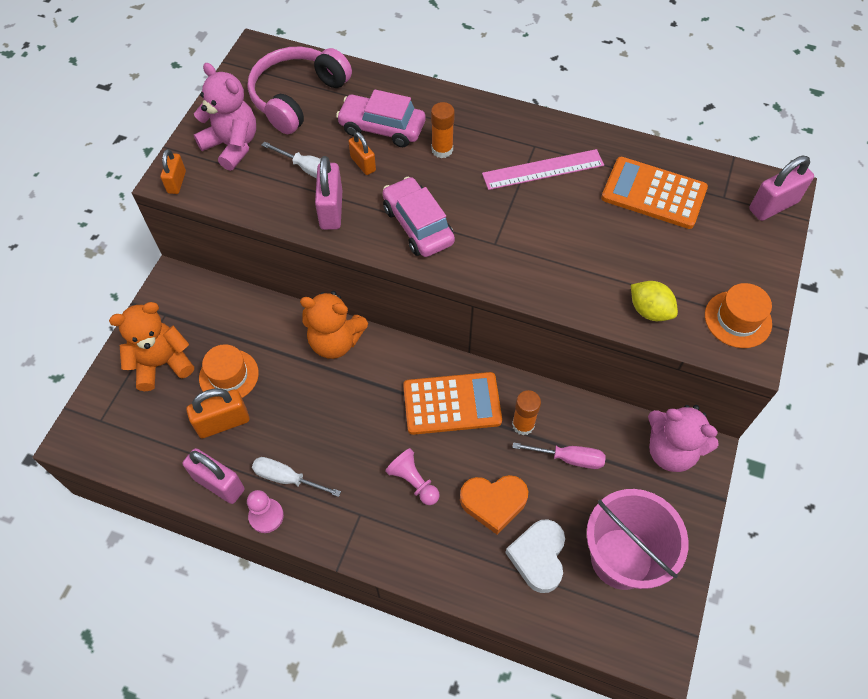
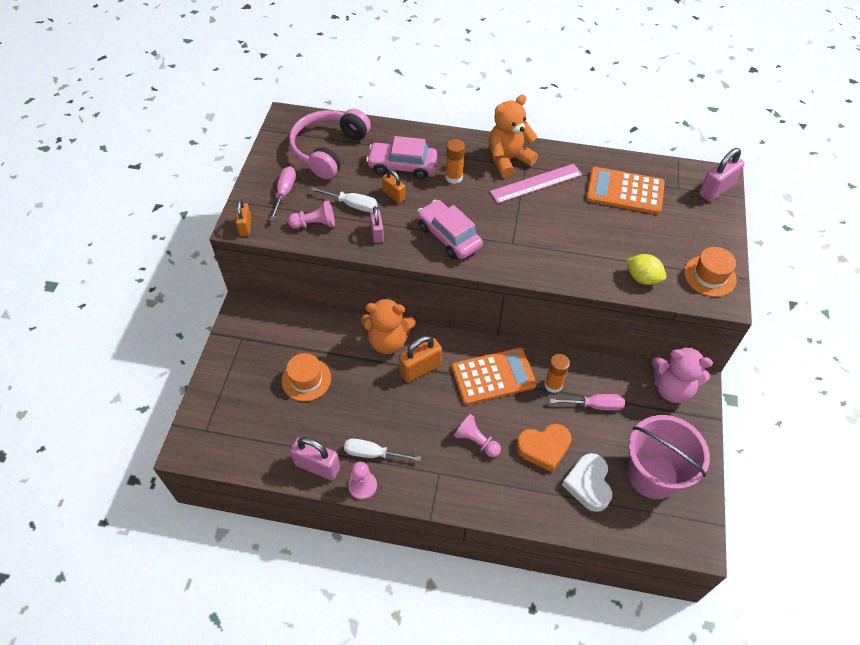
camera: 10 degrees left, 5 degrees down
orange teddy bear [109,302,194,391] -> orange teddy bear moved to [489,95,538,178]
orange padlock [186,388,249,438] -> orange padlock moved to [399,336,442,382]
pink teddy bear [194,63,256,171] -> pink screwdriver [269,166,296,221]
pink padlock [315,156,342,230] -> pink padlock [369,206,384,243], size x0.62
none -> pink pawn [288,200,335,229]

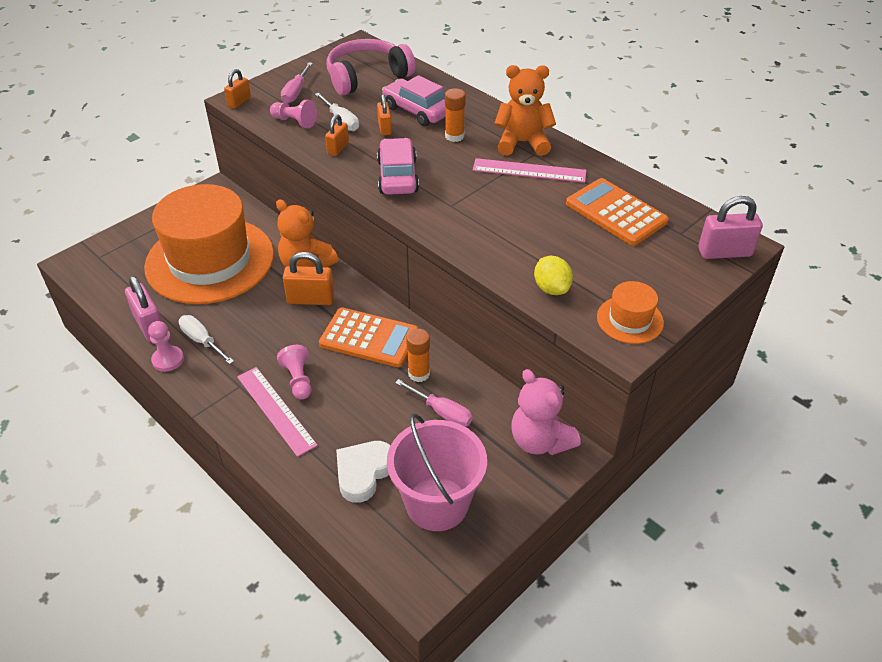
camera: 35 degrees right, 10 degrees down
pink screwdriver [269,166,296,221] -> pink screwdriver turned 150 degrees clockwise [281,62,313,103]
orange hat [282,353,331,401] -> orange hat [144,184,274,304], size x2.45
pink padlock [369,206,384,243] -> orange padlock [325,114,349,156]
orange heart [516,424,571,472] -> none
none -> pink ruler [237,367,318,457]

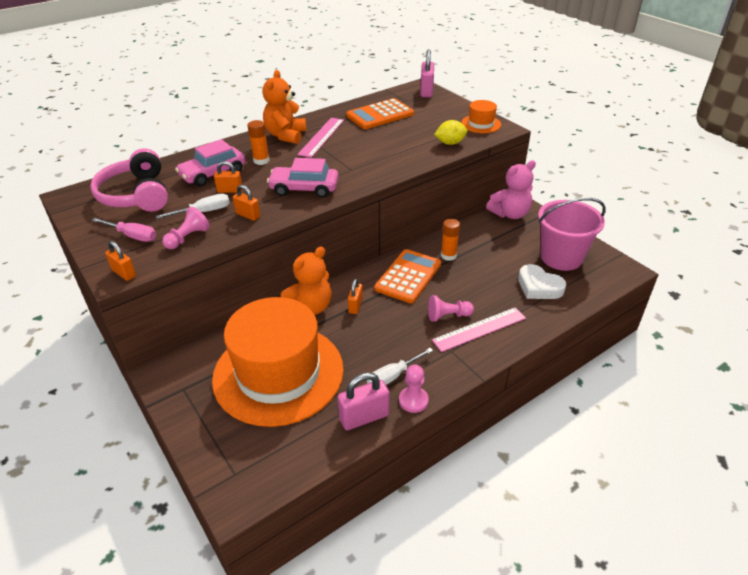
camera: 80 degrees left, 5 degrees down
orange padlock [283,252,334,305] -> orange padlock [348,279,363,314], size x0.62
pink screwdriver [395,379,473,427] -> none

